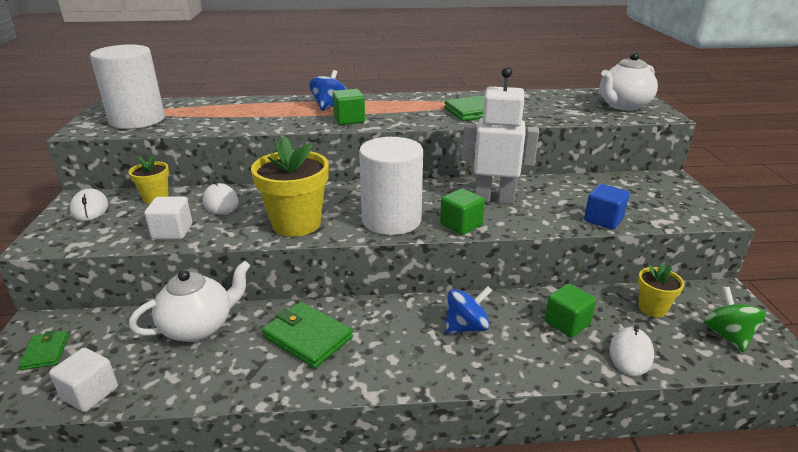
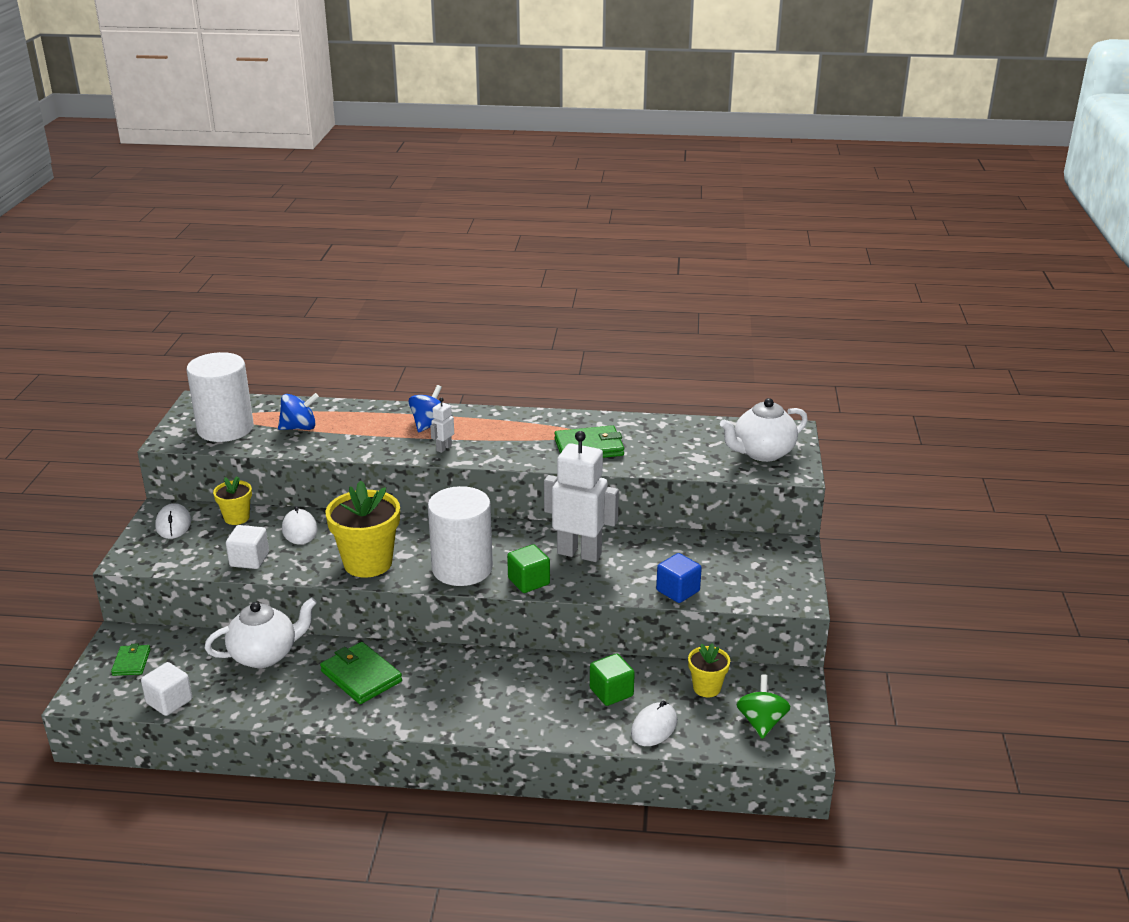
camera: 10 degrees right, 0 degrees up
green cube [332,89,365,125] -> white robot [430,398,454,453]
blue spinning top [445,286,493,334] -> blue spinning top moved to [278,393,319,430]

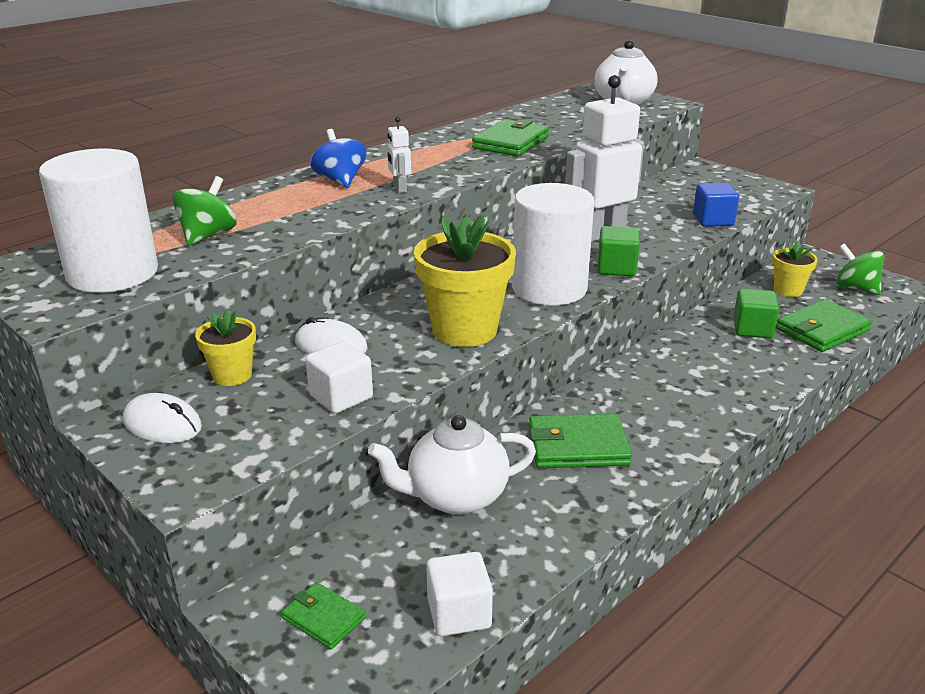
camera: 50 degrees left, 0 degrees up
white teapot [205,597,317,668] -> white teapot turned 120 degrees counterclockwise [368,415,536,515]
blue spinning top [278,393,319,430] -> green spinning top [172,176,237,246]
white mouse [631,701,677,746] -> green wallet [776,299,872,352]

